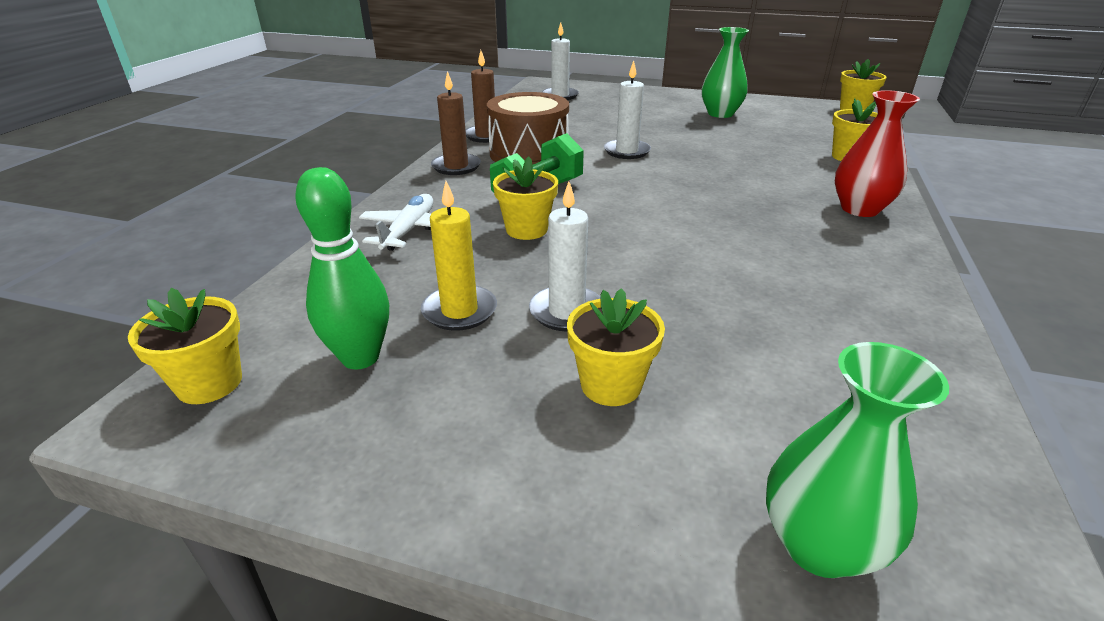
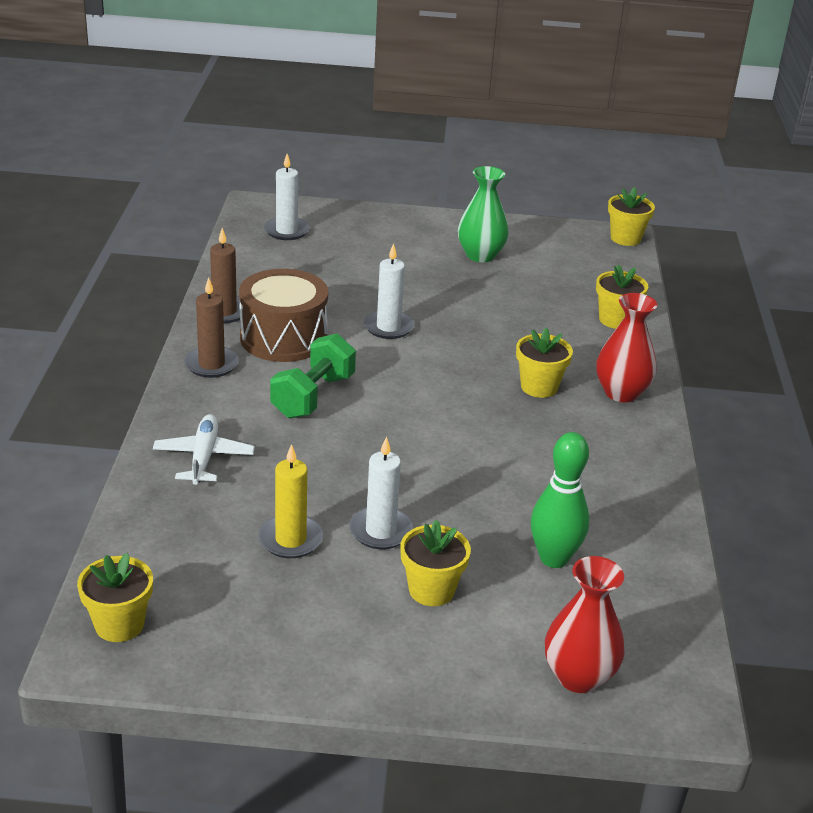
camera: 15 degrees left, 0 degrees up
green bowling pin [295,167,389,370] -> green bowling pin moved to [531,432,589,568]
yellow flower pot [493,156,558,240] -> yellow flower pot moved to [516,327,573,398]
green vase [766,342,949,578] -> red vase [545,556,625,693]

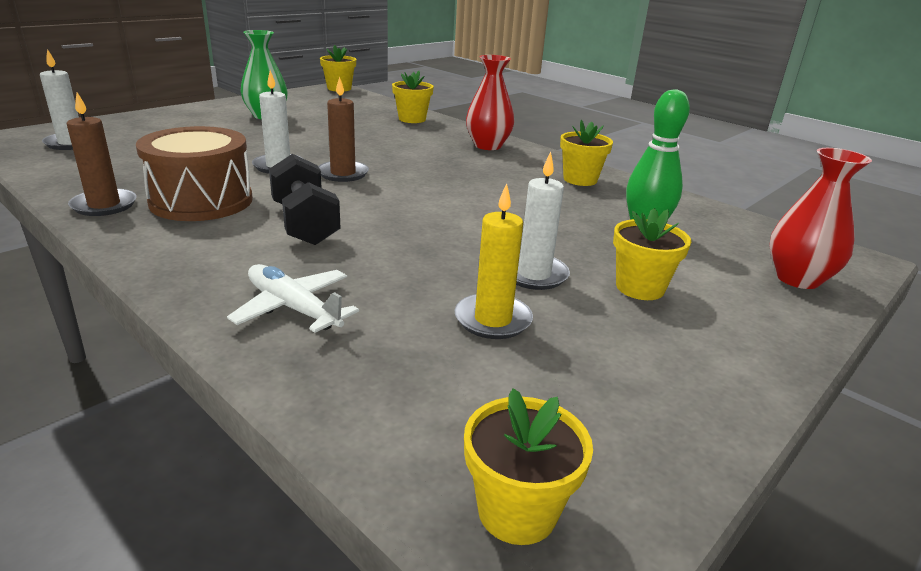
camera: 50 degrees left, 5 degrees down
brown candle [184,277,239,378] -> brown candle moved to [318,76,369,182]
green dumbbell [270,333,356,419] -> black dumbbell [269,154,341,245]
yellow flower pot [516,327,573,398] -> yellow flower pot moved to [560,120,613,186]

